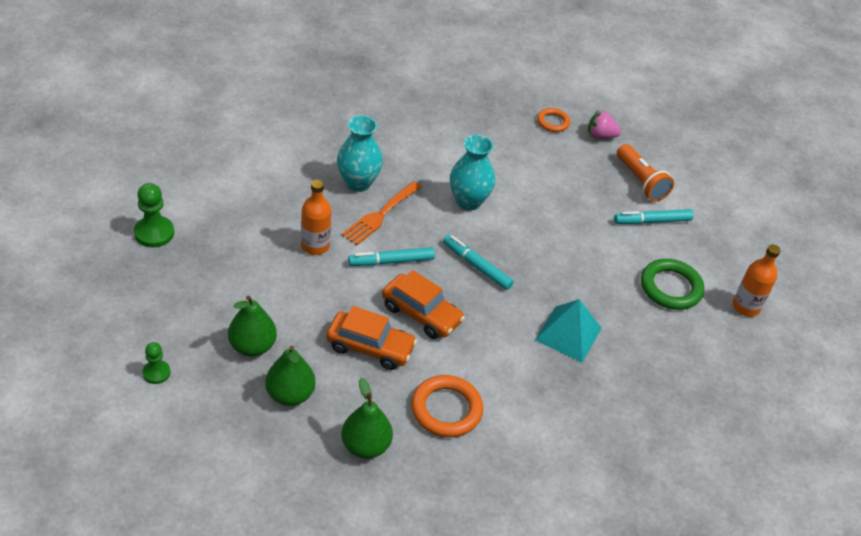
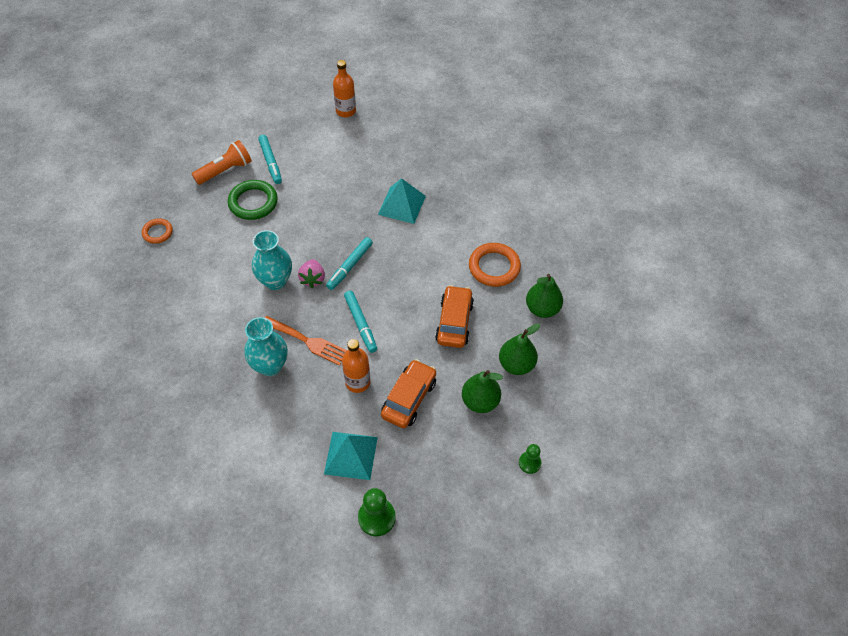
camera: 95 degrees left, 10 degrees up
orange car [382,270,465,339] -> orange car moved to [381,359,436,428]
pink strawberry [588,110,621,139] -> pink strawberry moved to [298,259,325,288]
green ring [641,259,704,310] -> green ring moved to [228,180,278,220]
none -> turquoise pyramid [324,432,378,480]

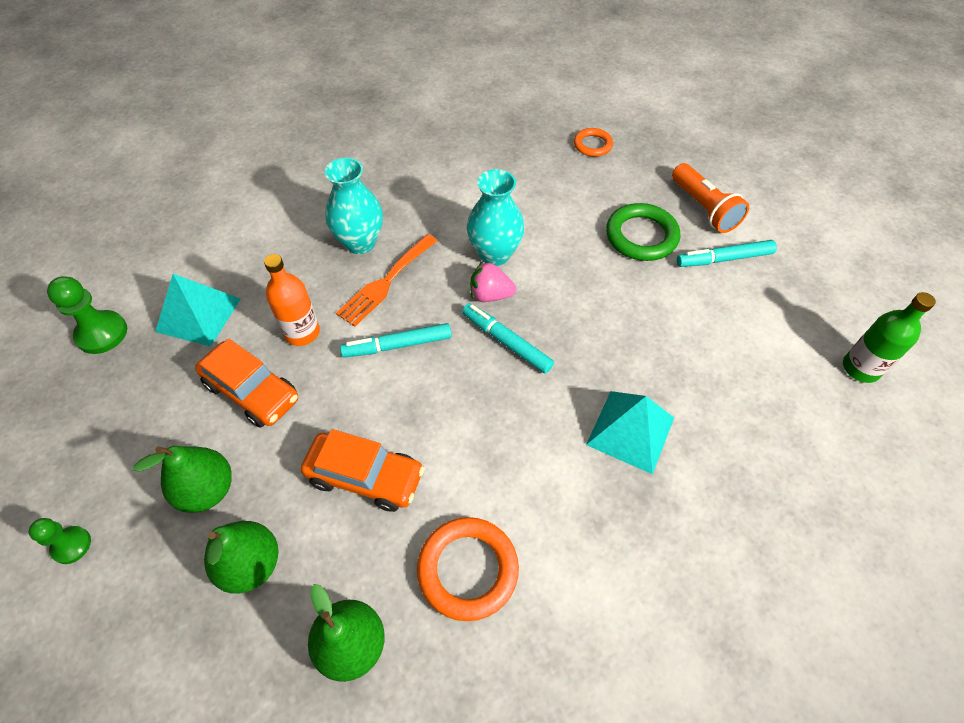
camera: 100 degrees right, 0 degrees up
orange bottle [333,60,356,117] -> green bottle [843,292,936,383]

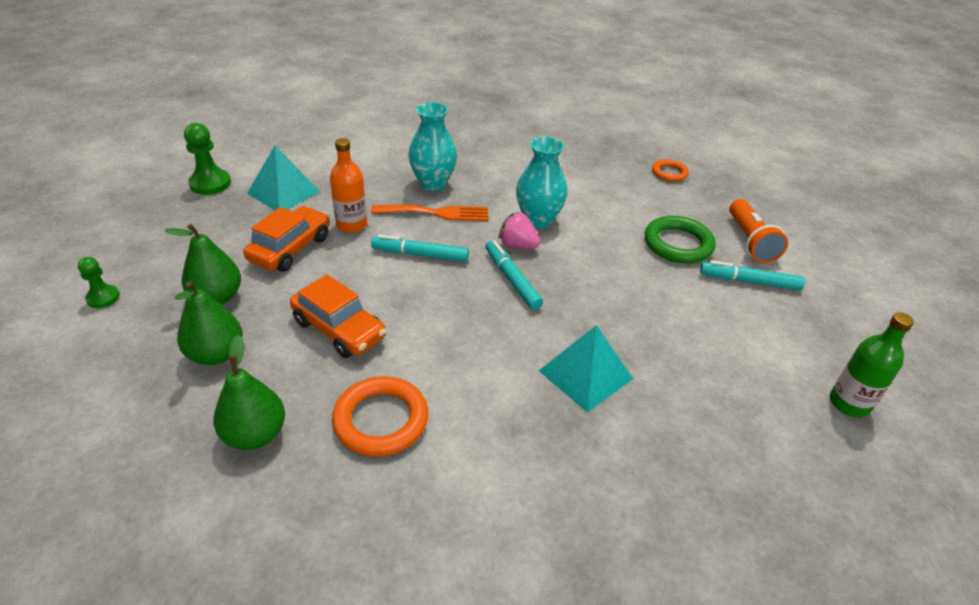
camera: 20 degrees right, 15 degrees down
orange car [195,338,298,428] -> orange car turned 120 degrees counterclockwise [243,206,329,272]
orange fork [336,234,437,327] -> orange fork turned 150 degrees counterclockwise [371,205,488,221]

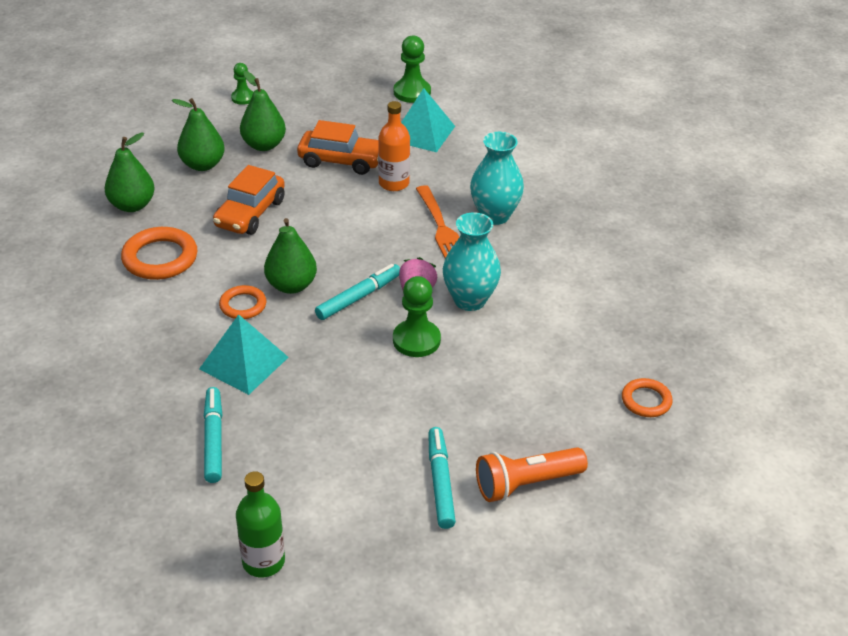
camera: 75 degrees right, 0 degrees up
turquoise marker [371,234,469,262] -> turquoise marker moved to [204,387,222,483]
green ring [645,216,716,263] -> none
none -> orange ring [219,285,266,319]
none -> green pear [264,218,317,294]
none -> green pawn [393,276,441,357]

